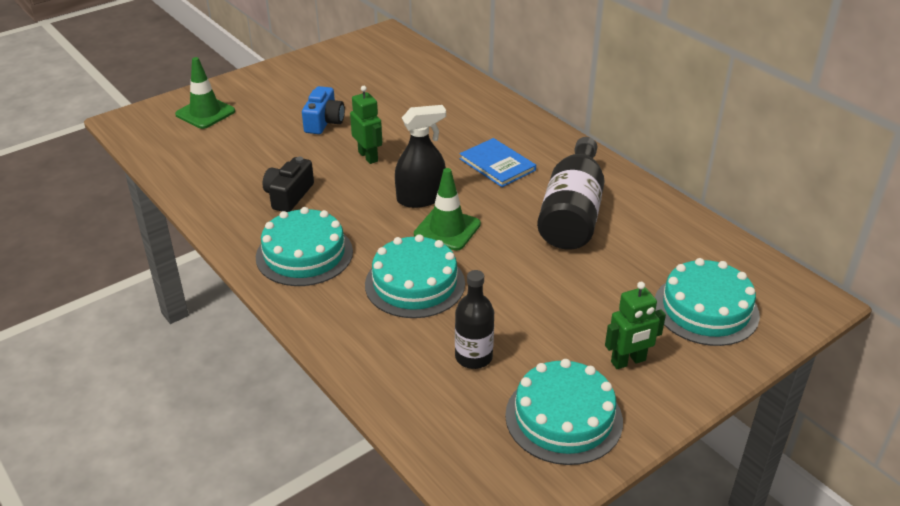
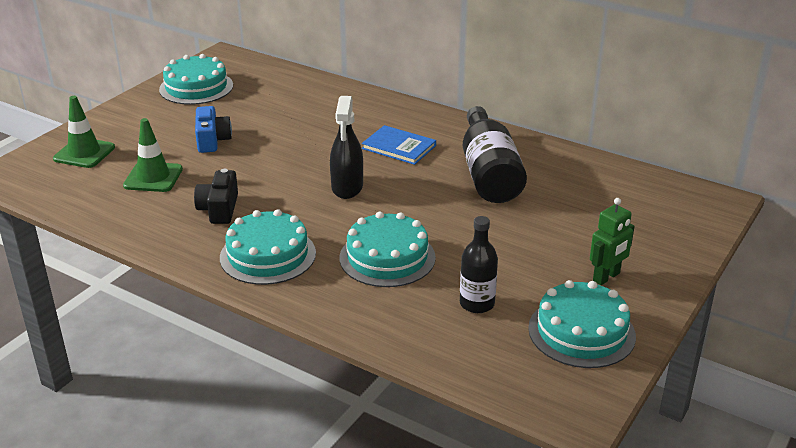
camera: 20 degrees left, 5 degrees down
green robot [350,86,382,164] -> none
black spray bottle [395,105,446,208] -> black spray bottle turned 135 degrees clockwise [330,96,363,199]
green traffic cone [414,168,481,251] -> green traffic cone moved to [123,118,183,192]
turquoise cake [655,258,760,346] -> turquoise cake moved to [159,54,233,105]

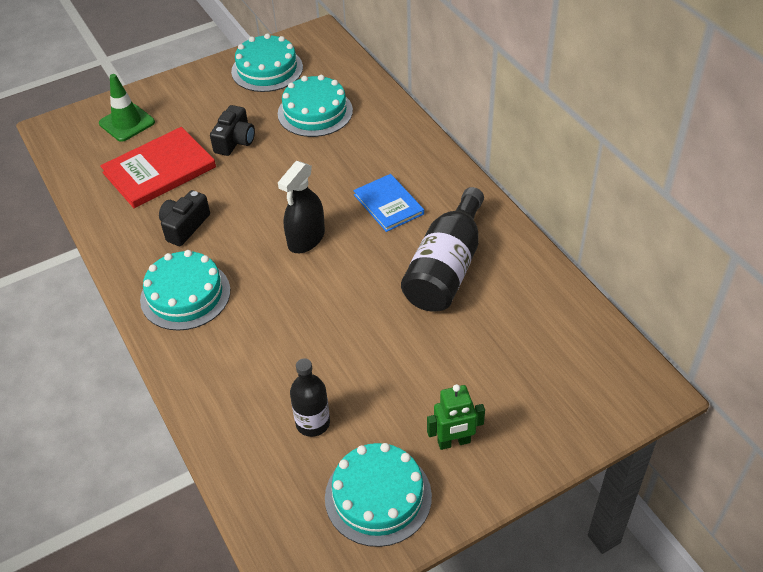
camera: 30 degrees right, 15 degrees up
green traffic cone [123,118,183,192] -> red book [100,127,216,208]
blue camera [195,106,232,153] -> black camera [210,105,255,156]
turquoise cake [340,212,436,287] -> turquoise cake moved to [278,75,353,137]

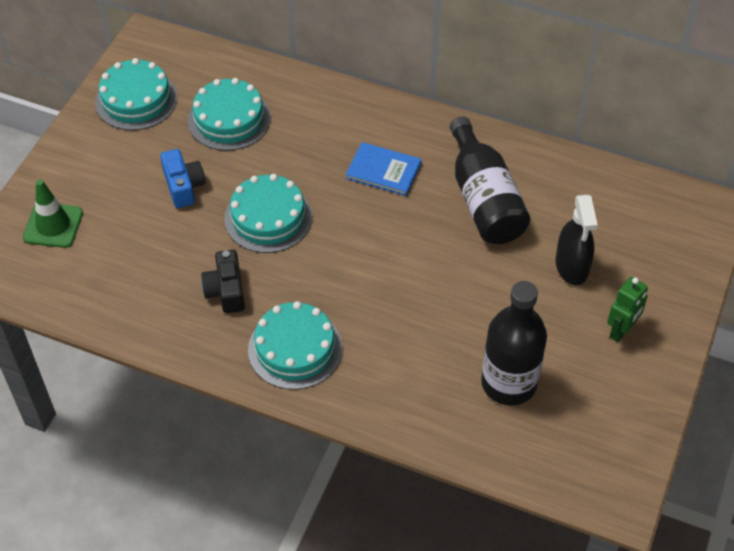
camera: 40 degrees left, 5 degrees up
red book [100,127,216,208] -> none
black camera [210,105,255,156] -> blue camera [160,149,205,208]
black spray bottle [278,161,325,253] -> black spray bottle moved to [556,195,598,285]
black bottle [290,358,330,437] -> black bottle [481,281,547,405], size x1.69
turquoise cake [325,443,432,547] -> turquoise cake moved to [224,174,312,253]

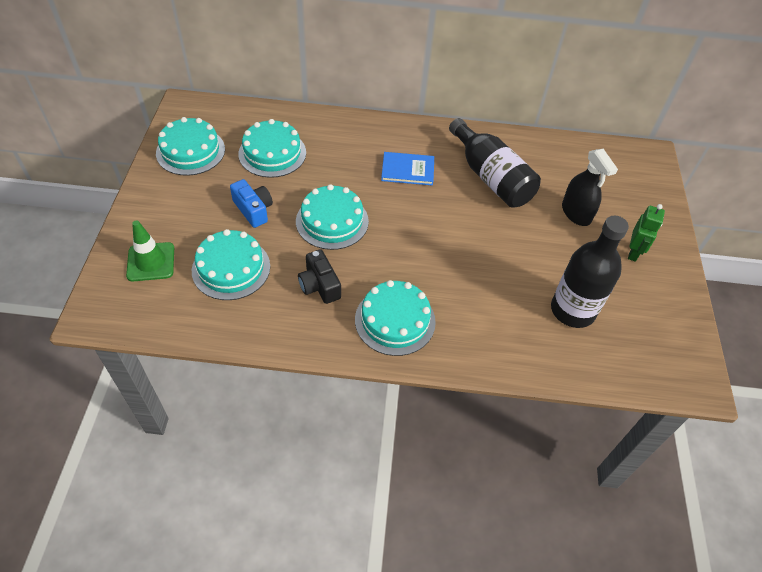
camera: 20 degrees left, 0 degrees up
none -> turquoise cake [192,229,270,300]

